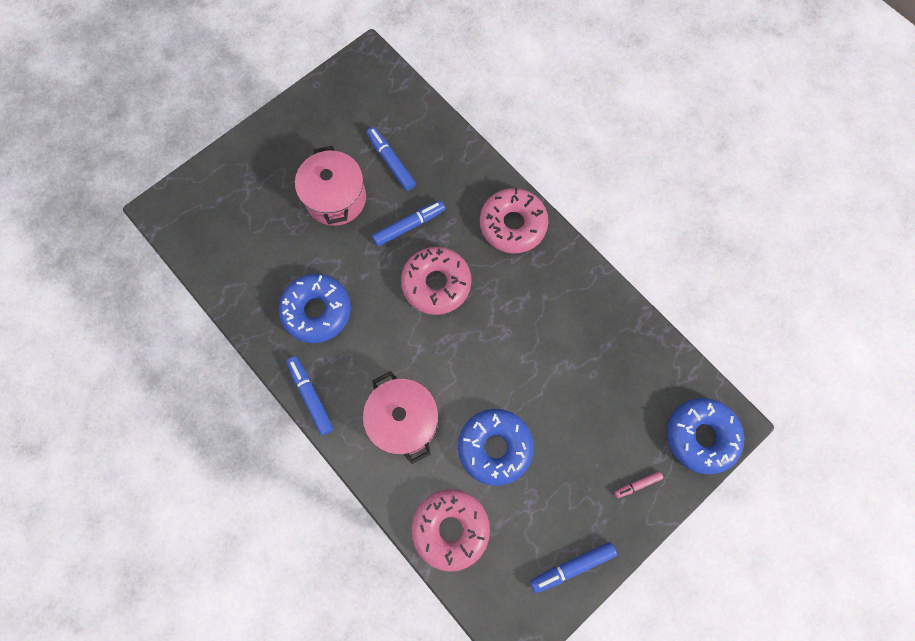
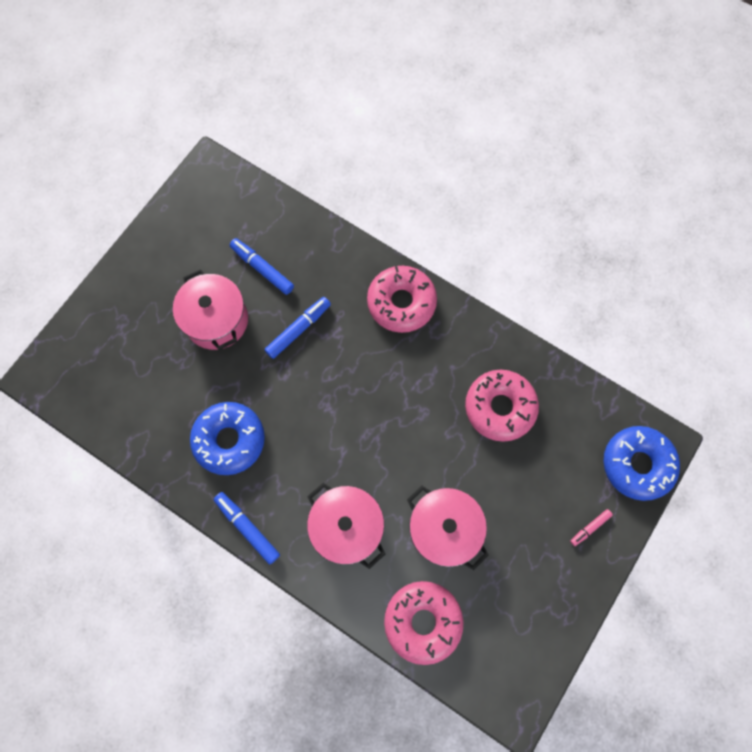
camera: 15 degrees left, 0 degrees up
pink donut [401,247,471,315] -> pink donut moved to [465,370,539,442]
blue donut [458,409,534,486] -> pink pot [407,485,489,570]
blue marker [530,542,617,593] -> none

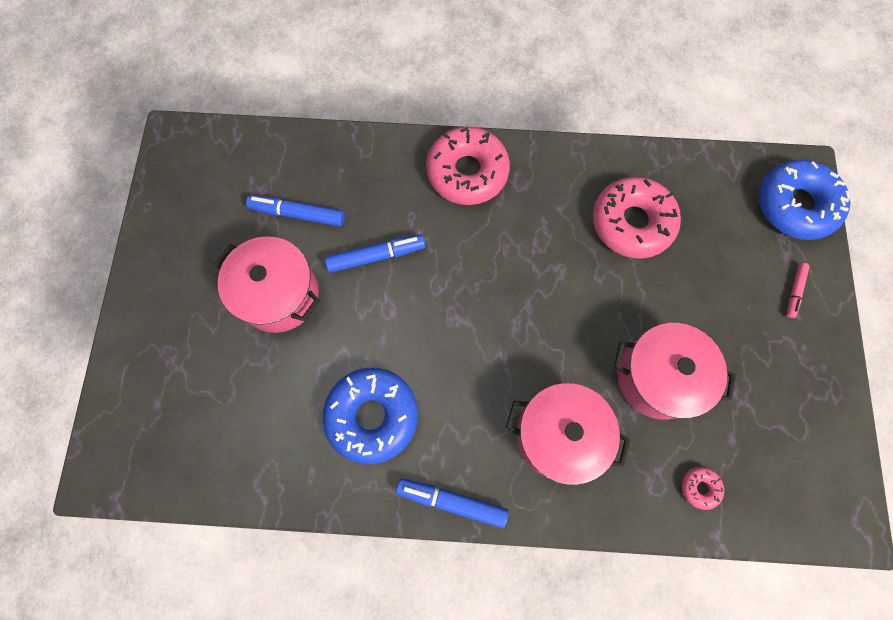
camera: 30 degrees left, 0 degrees up
blue marker [264,297,331,359] -> blue marker turned 60 degrees clockwise [325,235,426,273]
pink donut [384,581,463,665] -> pink donut [682,467,724,510], size x0.42

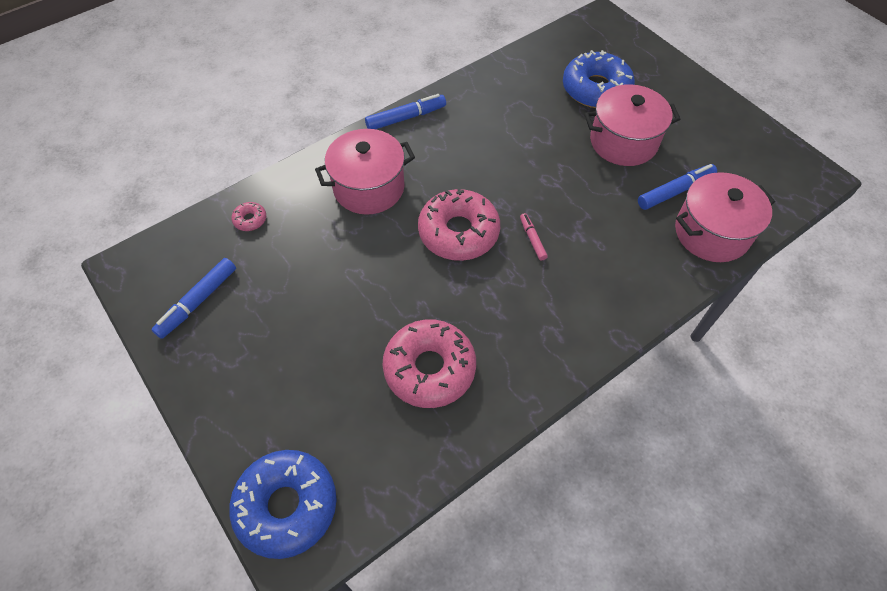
camera: 140 degrees right, 15 degrees down
blue donut [322,368,418,464] -> blue donut moved to [563,50,635,108]
blue marker [325,235,426,273] -> blue marker moved to [151,258,236,339]
pink donut [426,127,510,205] -> pink donut moved to [418,188,500,261]
pink pot [614,323,736,419] -> pink pot moved to [675,172,775,262]
pink marker [787,263,810,318] -> pink marker moved to [520,213,548,261]

